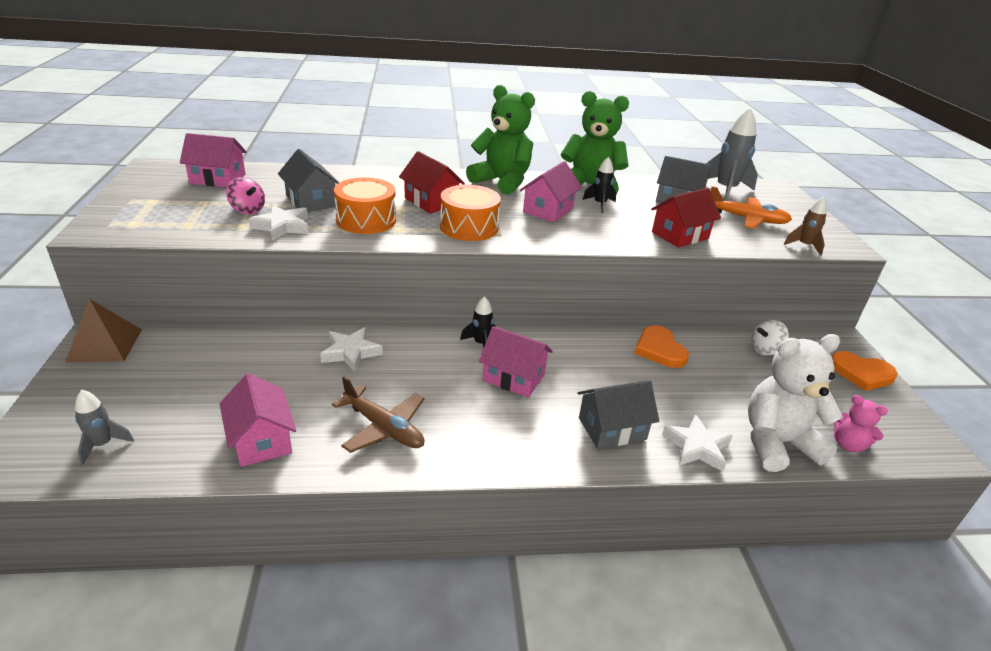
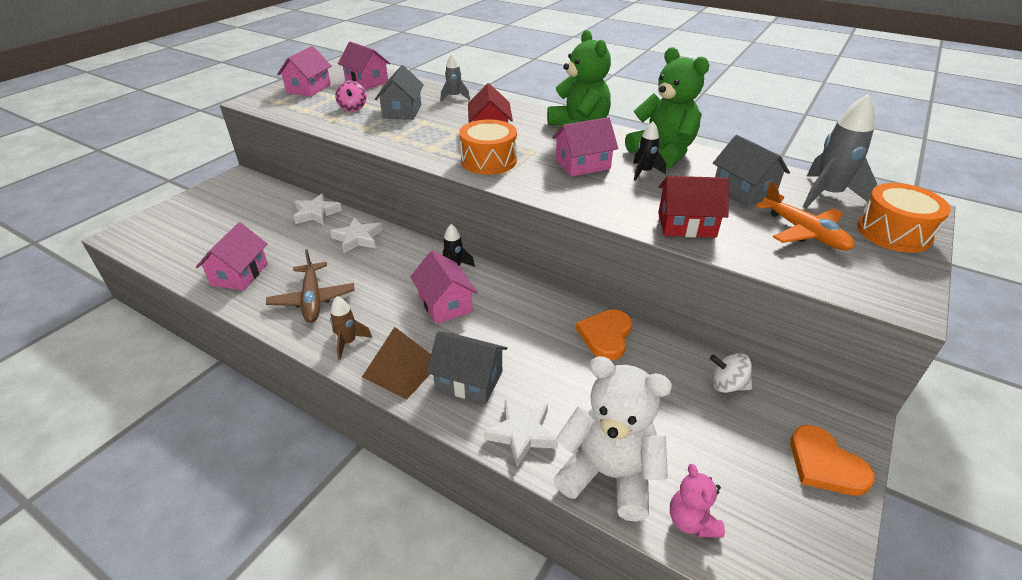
camera: 40 degrees right, 5 degrees up
brown pyramid [66,299,142,362] -> brown pyramid moved to [362,327,431,400]
grey rocket [75,390,134,465] -> grey rocket moved to [441,54,470,102]
white star [249,205,309,241] -> white star moved to [293,193,342,226]
orange drum [334,178,396,234] -> orange drum moved to [857,183,951,253]
brown rocket [784,196,827,256] -> brown rocket moved to [330,296,372,360]
none -> pink house [277,46,332,97]

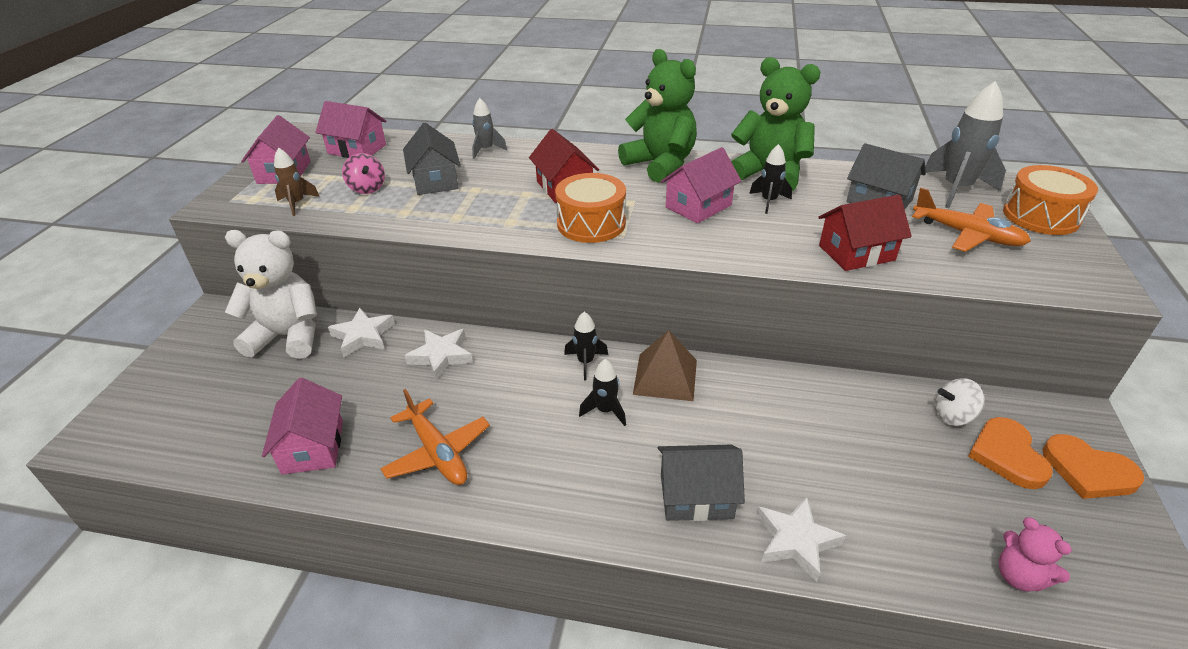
camera: 20 degrees left, 0 degrees up
brown plane [266,249,355,323] -> orange plane [380,389,490,485]
brown rocket [330,296,372,360] -> brown rocket moved to [274,148,320,216]
brown pyramid [362,327,431,400] -> brown pyramid moved to [633,330,697,401]
pink house [410,250,478,324] -> black rocket [579,359,626,426]
white teddy bear [553,356,672,522] -> white teddy bear moved to [225,230,317,359]
orange heart [576,309,632,360] -> orange heart moved to [968,417,1053,489]

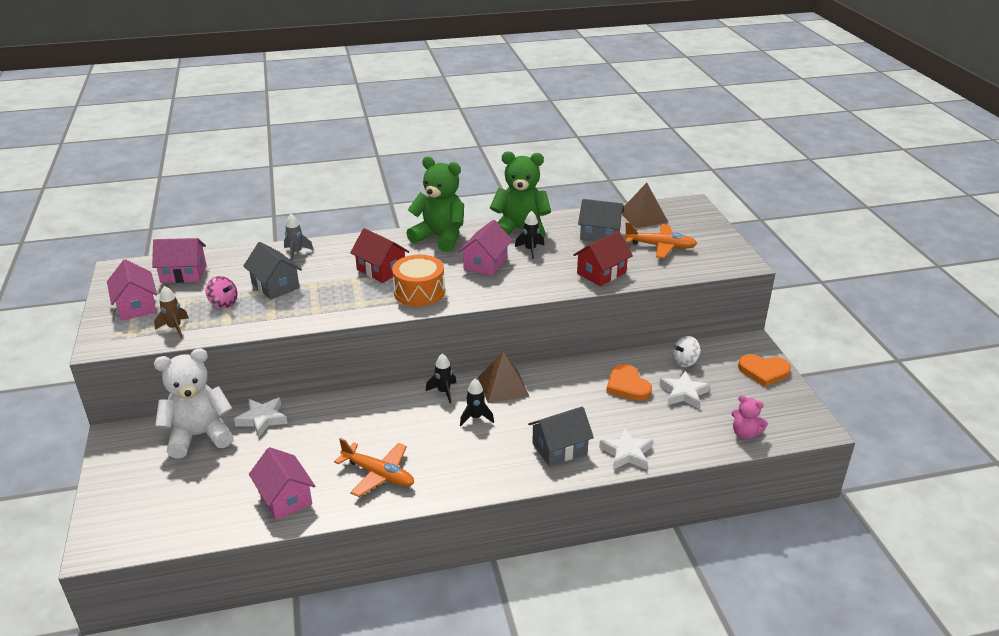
camera: 25 degrees left, 5 degrees down
white star [405,329,473,380] -> white star moved to [659,371,710,409]
grey rocket [925,81,1006,208] -> brown pyramid [622,183,668,228]
orange heart [968,417,1053,489] -> orange heart moved to [606,364,652,401]
orange drum [1003,165,1098,235] -> none

